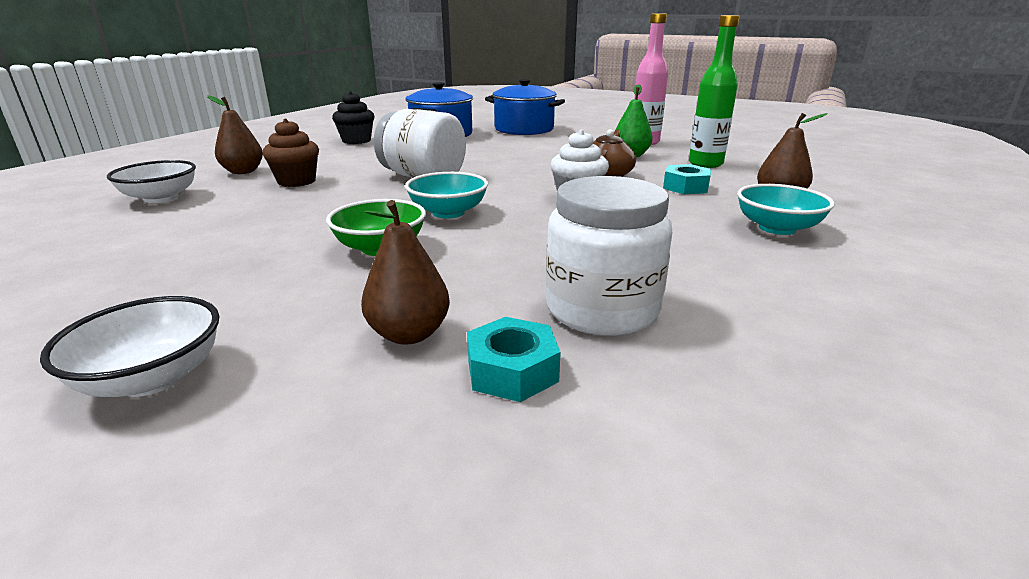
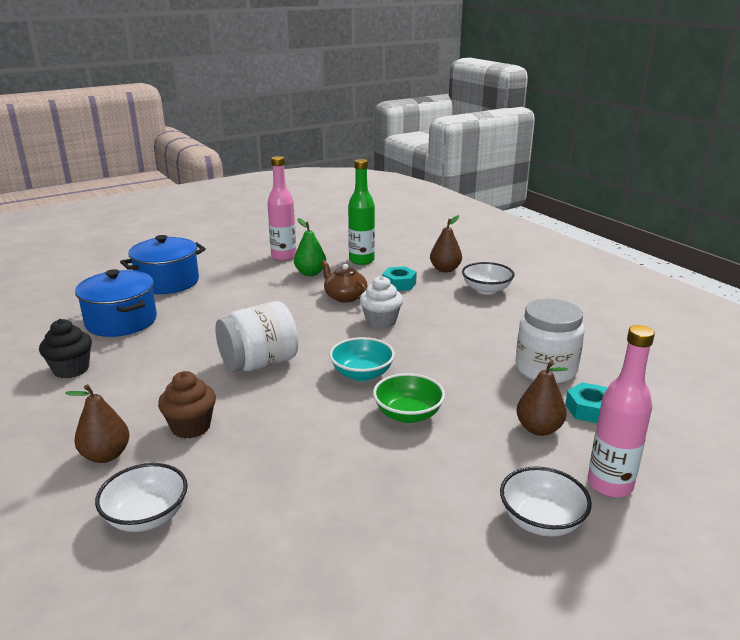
camera: 60 degrees left, 0 degrees up
turquoise bowl [737,184,835,235] -> white bowl [462,262,515,295]
none -> pink bottle [588,325,655,498]

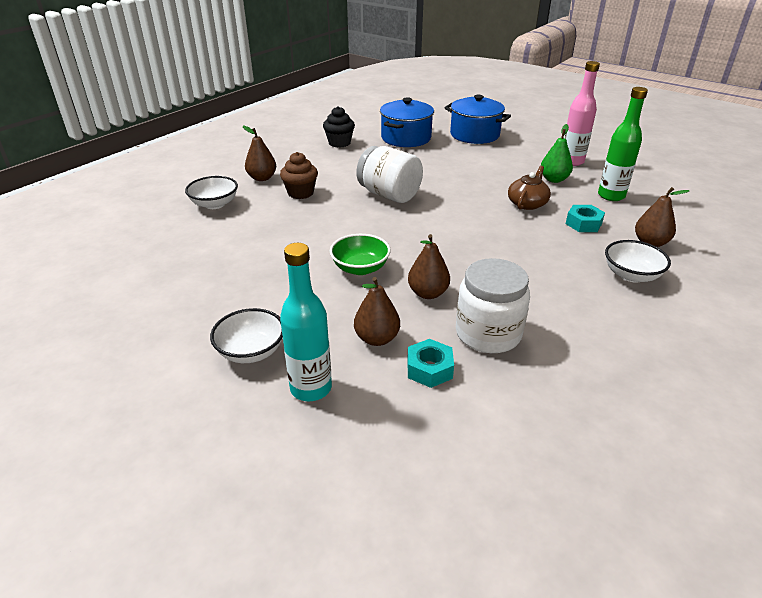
camera: 70 degrees right, 10 degrees up
turquoise bowl [329,337,395,381] -> none
white cupcake [360,276,403,329] -> none
pink bottle [588,325,655,498] -> turquoise bottle [280,243,332,401]
none -> brown pear [408,234,450,299]

